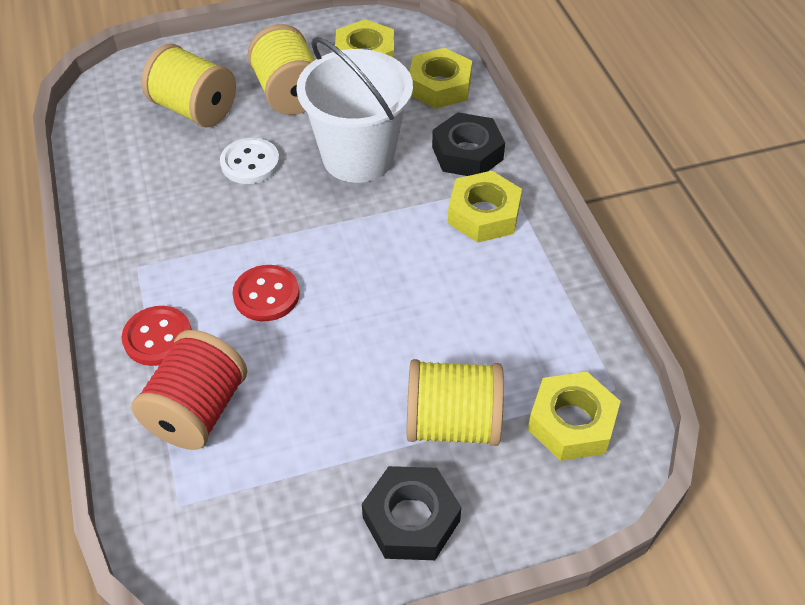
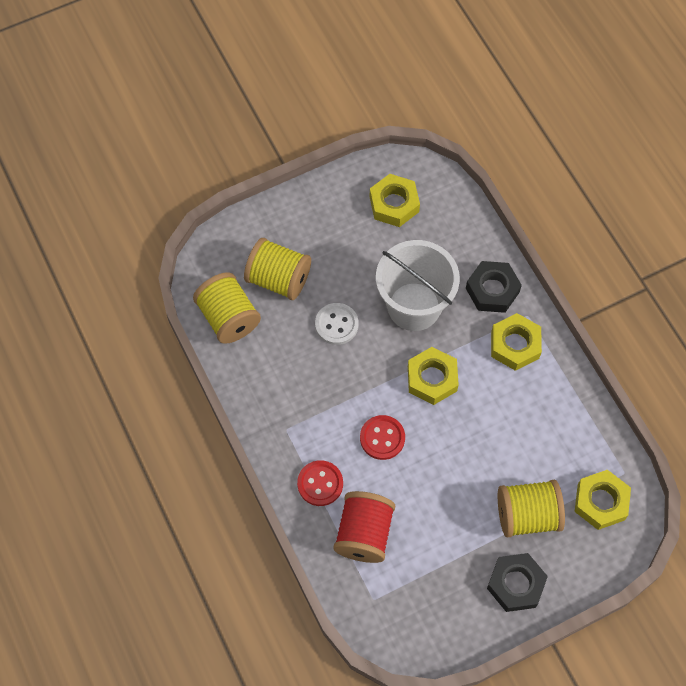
camera: 10 degrees left, 15 degrees up
yellow spool [247,24,315,115] -> yellow spool moved to [193,272,261,344]
yellow nut [409,48,472,109] -> yellow nut moved to [408,347,459,405]

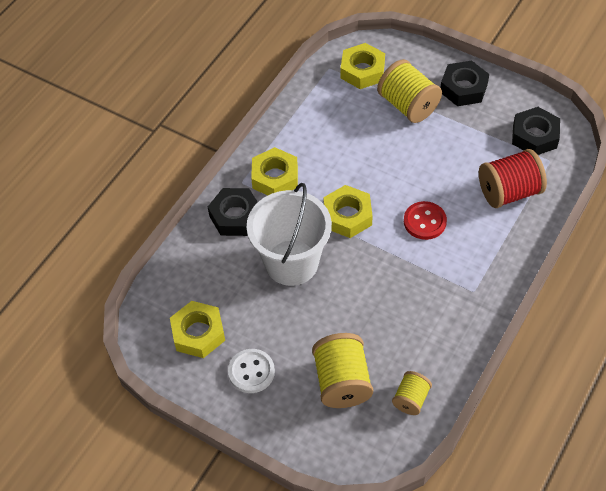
camera: 120 degrees left, 10 degrees down
yellow spool [193,272,261,344] -> yellow spool [392,371,432,415], size x0.57
red button [297,460,343,506] -> none
white button [315,303,359,345] -> white button moved to [228,349,275,393]
none -> black nut [512,107,560,155]

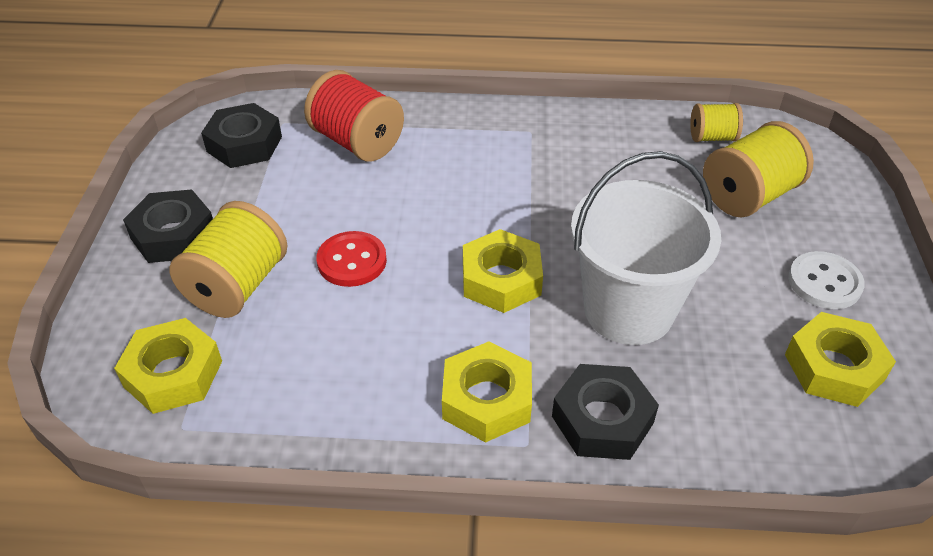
camera: 120 degrees left, 10 degrees down
red button [404,201,447,240] -> red button moved to [317,231,387,287]

